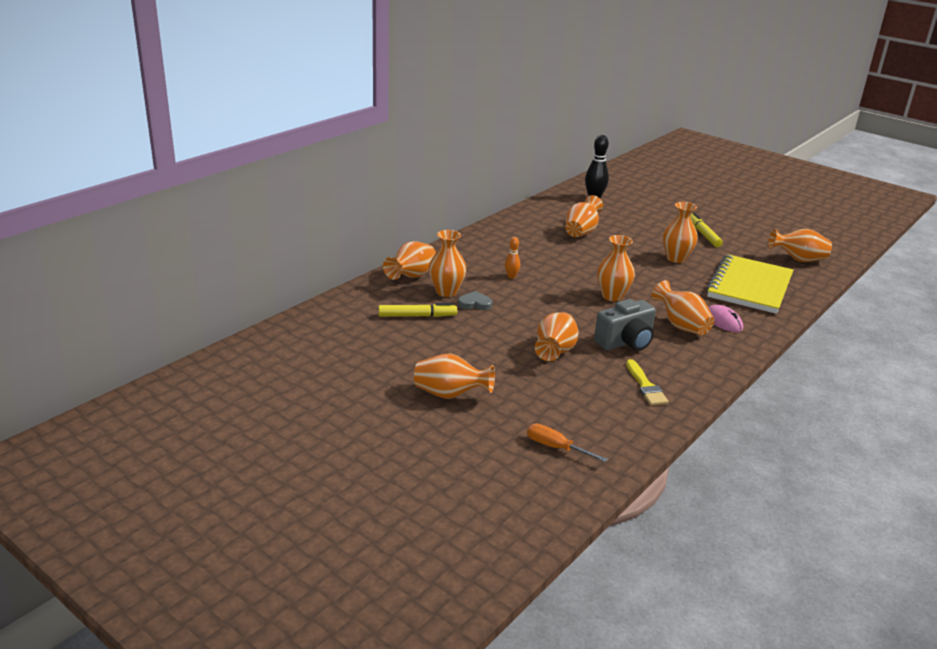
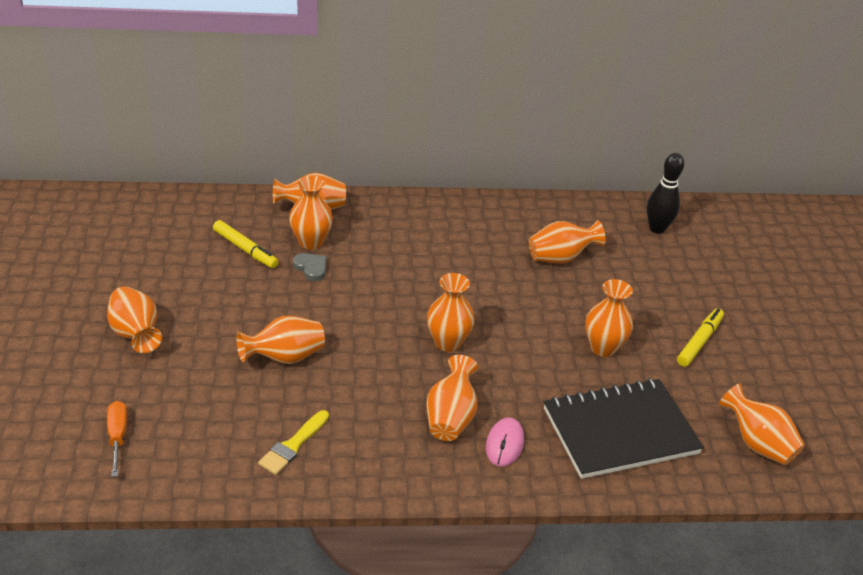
camera: 45 degrees right, 10 degrees up
orange bowling pin [505,237,520,279] -> none
grey camera [594,299,656,351] -> none
yellow notebook [706,254,793,314] -> black notebook [544,378,704,479]

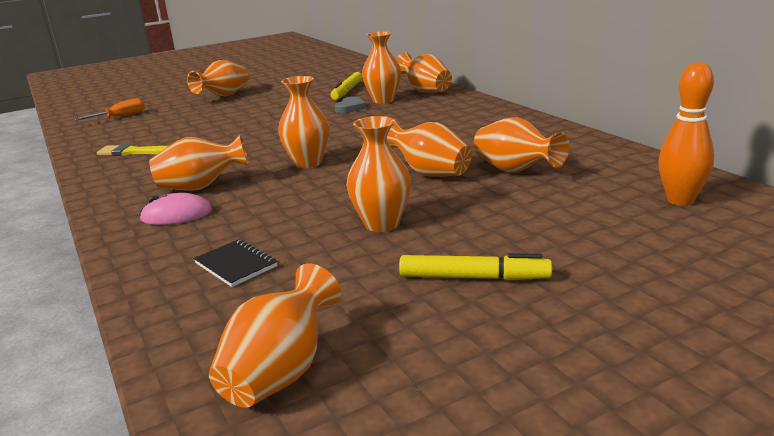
camera: 70 degrees right, 15 degrees down
orange vase [236,316,325,364] -> orange vase moved to [387,119,472,177]
black notebook [544,378,704,479] -> black notebook [194,239,278,287], size x0.41
black bowling pin [647,153,684,234] -> orange bowling pin [658,62,714,206]

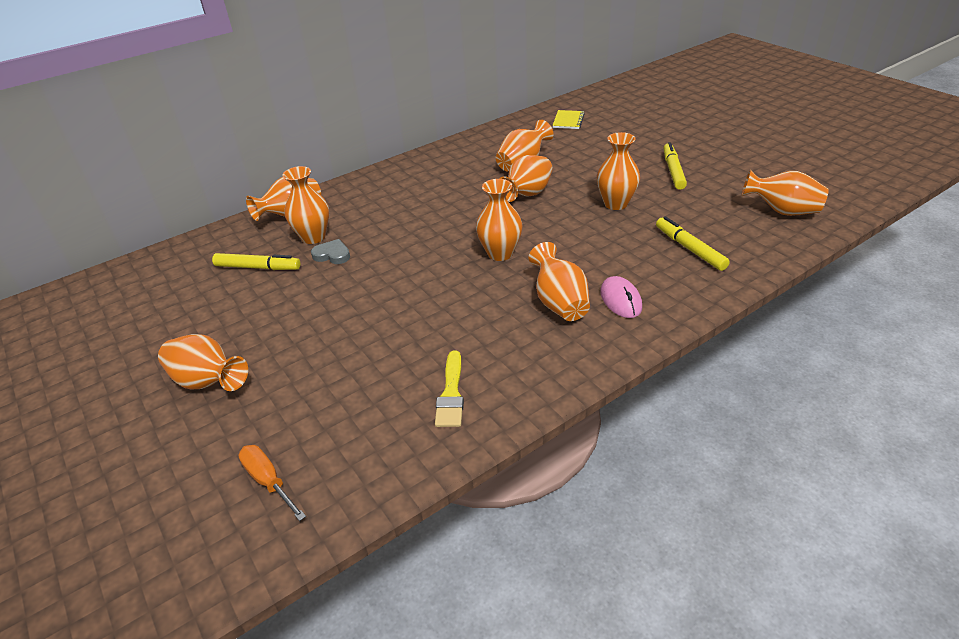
camera: 95 degrees left, 15 degrees up
black notebook [194,239,278,287] -> yellow marker [656,217,730,271]
orange bowling pin [658,62,714,206] -> yellow notebook [552,110,585,129]

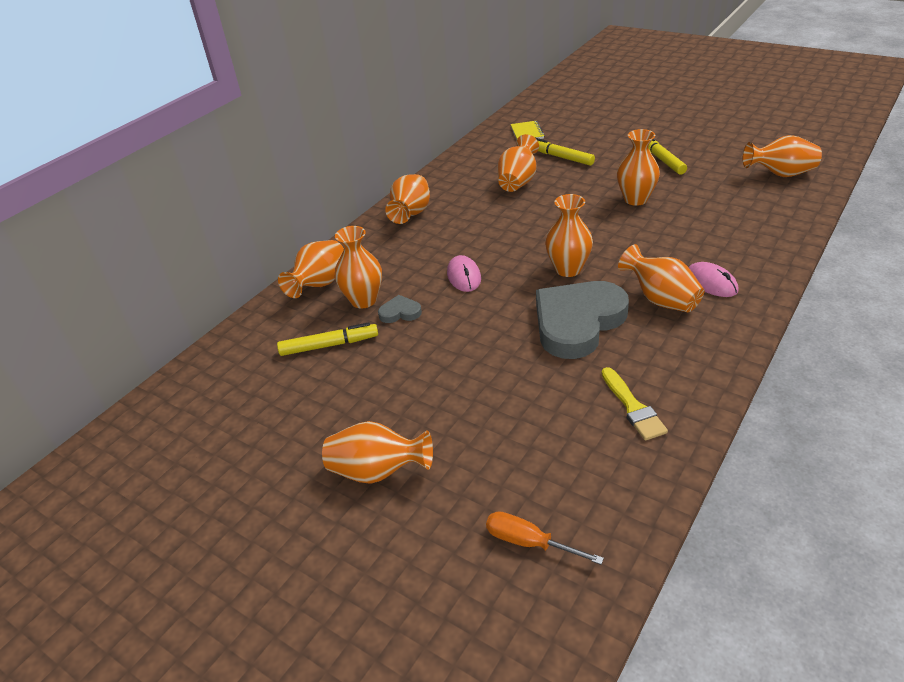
camera: 20 degrees left, 0 degrees up
orange vase [499,155,553,202] -> orange vase moved to [385,174,430,224]
yellow marker [656,217,730,271] -> yellow marker moved to [536,138,595,166]
none -> pink mouse [447,255,481,292]
none -> grey heart [536,281,629,359]

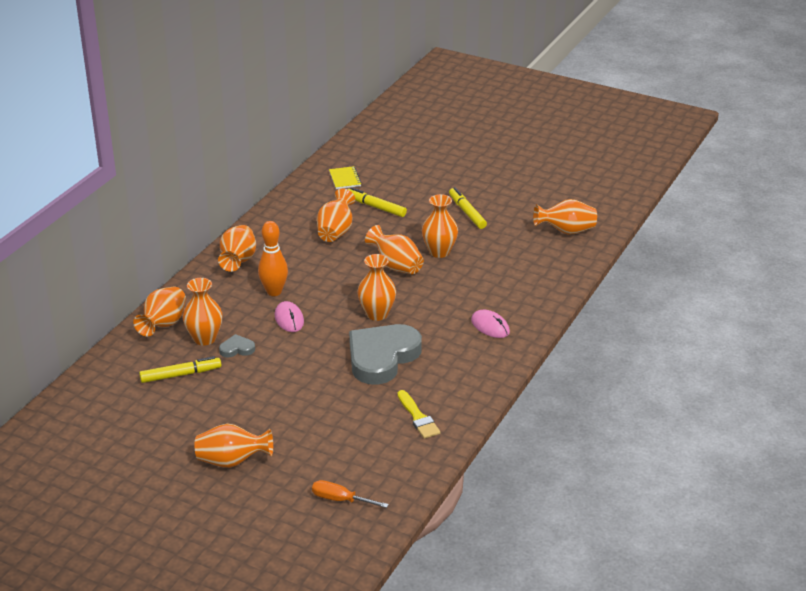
camera: 10 degrees left, 5 degrees down
orange vase [618,244,705,313] -> orange vase moved to [365,225,424,274]
none -> orange bowling pin [258,221,288,296]

